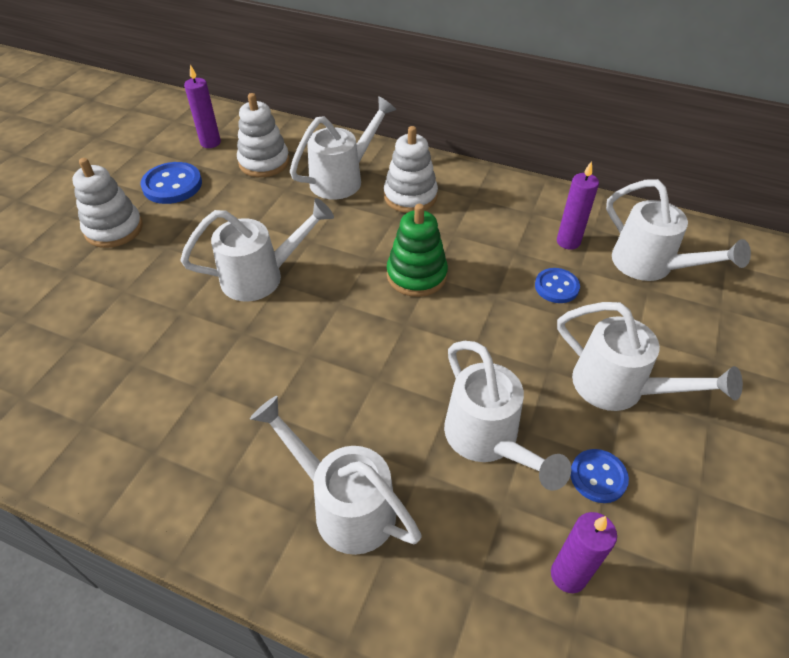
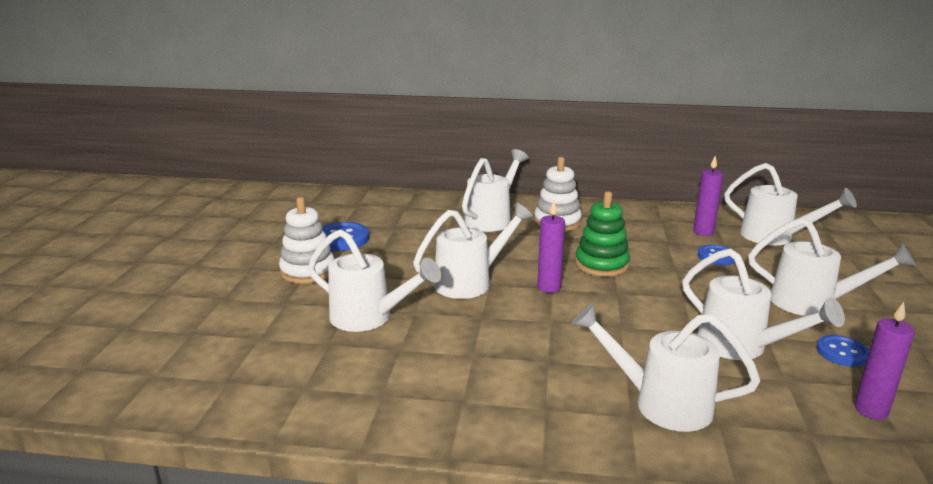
camera: 15 degrees left, 25 degrees down
purple candle [184,65,221,148] -> purple candle moved to [537,201,565,293]
white stacking toy [237,93,290,177] -> none
none -> white watering can [308,229,441,332]

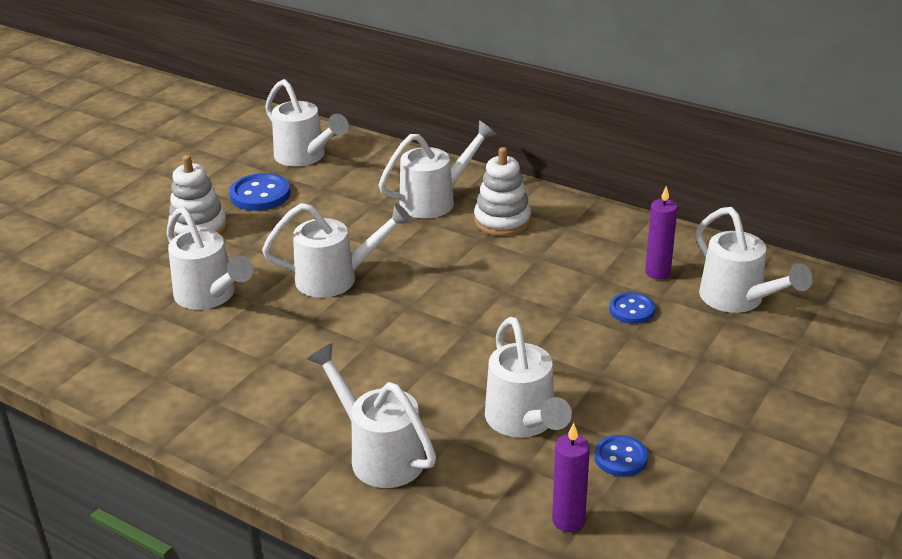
camera: 25 degrees right, 10 degrees up
purple candle [537,201,565,293] -> none
green stacking toy [575,191,630,277] -> none
white watering can [748,218,916,316] -> white watering can moved to [265,79,349,167]

